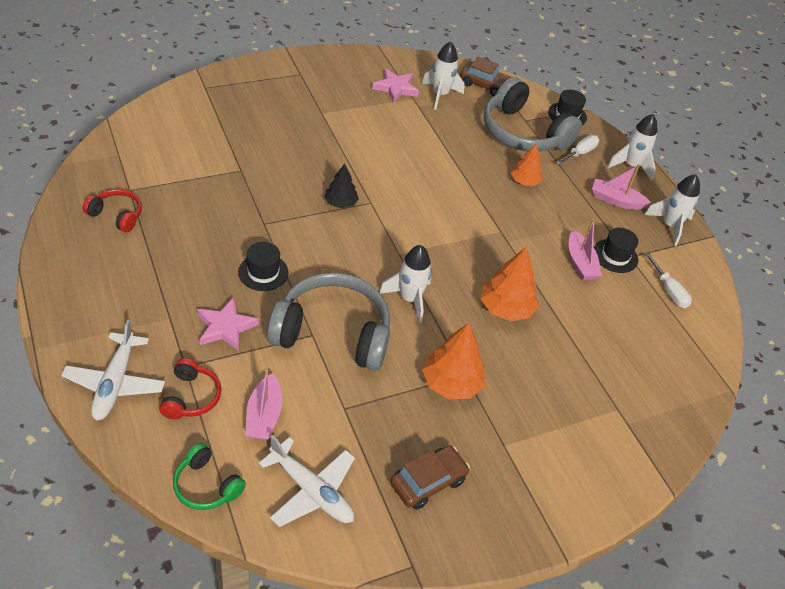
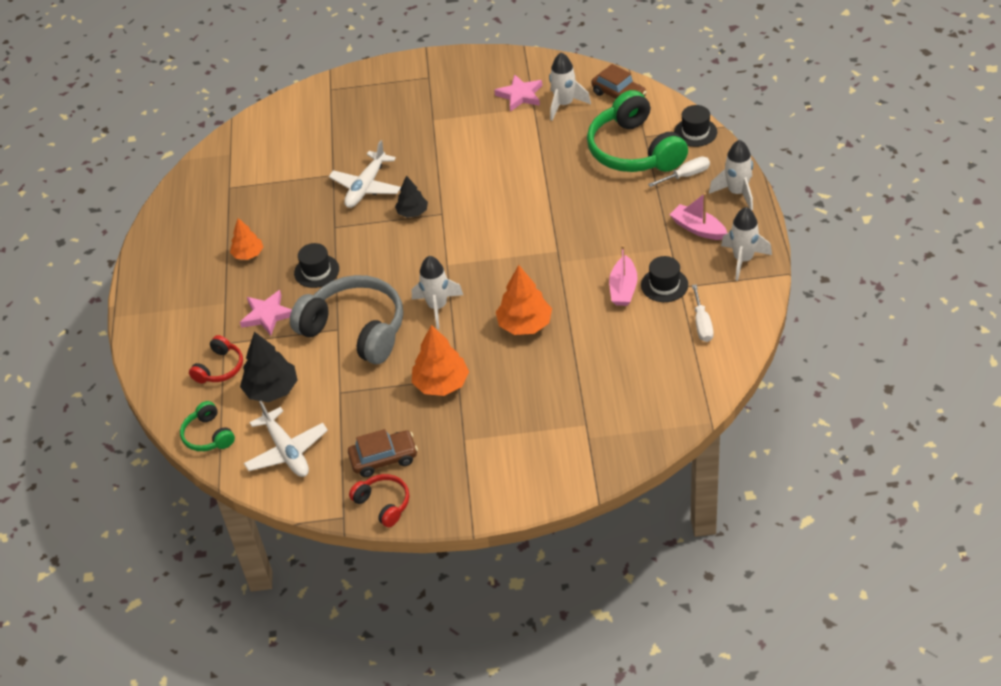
camera: 30 degrees right, 0 degrees up
white plane [61,319,165,421] -> white plane moved to [329,140,401,208]
red headphones [83,189,142,232] -> red headphones moved to [349,474,409,527]
pink boat [245,369,283,440] -> black tree [240,332,298,402]
grey headphones [484,77,582,152] -> green headphones [587,90,688,172]
orange tree [511,144,542,186] -> orange tree moved to [230,218,263,260]

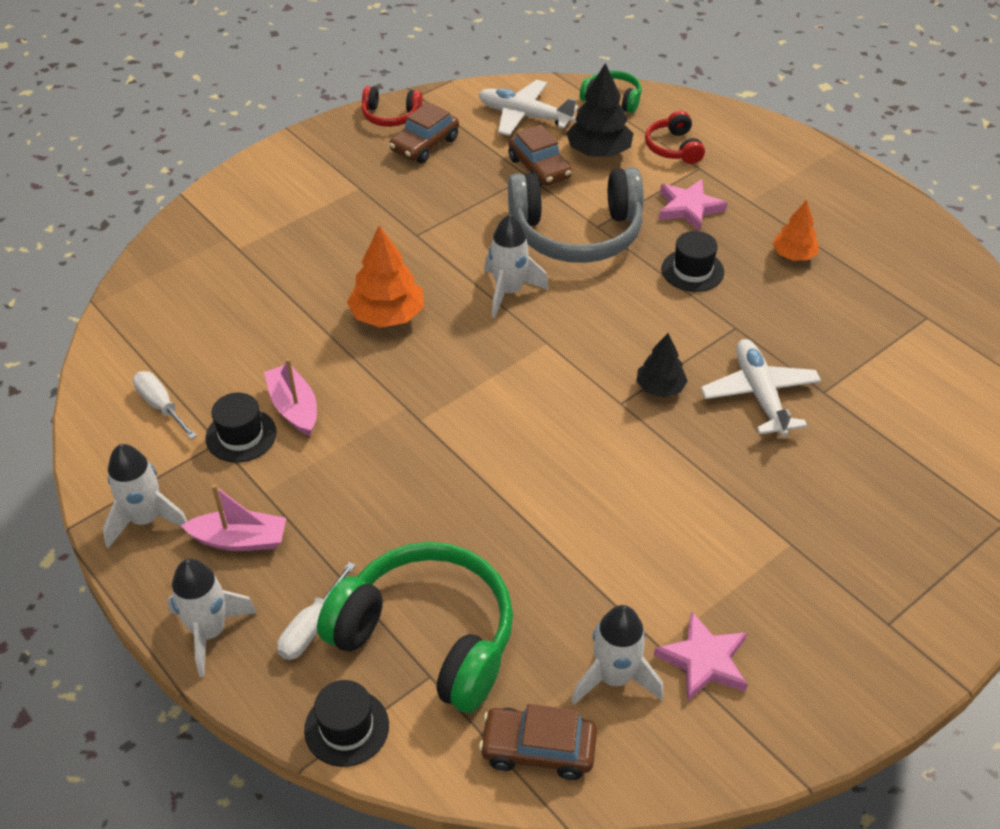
camera: 140 degrees right, 0 degrees up
orange tree [412,325,469,396] -> none
none -> brown car [508,125,572,187]

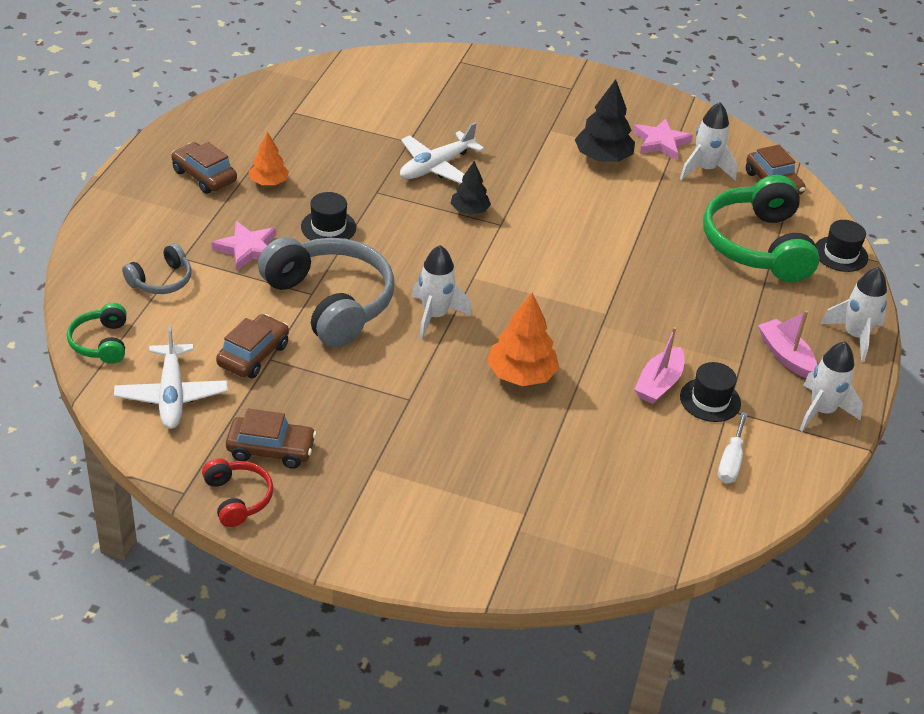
camera: 125 degrees left, 5 degrees down
white screwdriver [277,562,356,660] -> none
black tree [566,63,634,157] -> black tree moved to [575,79,635,162]
red headphones [645,111,705,164] -> grey headphones [122,243,192,294]
none -> brown car [171,142,237,194]

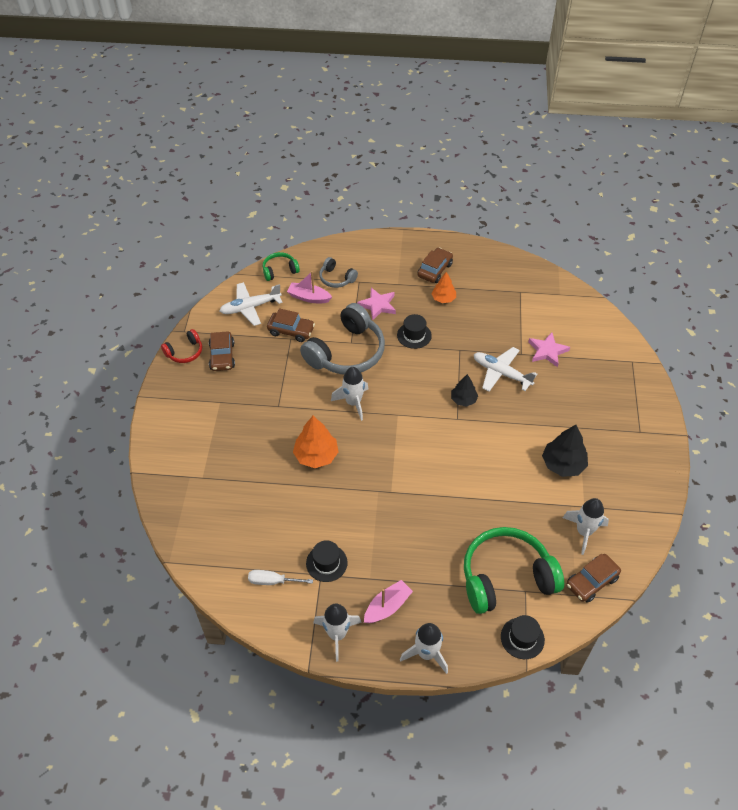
camera: 80 degrees right, 10 degrees up
pink star [633,118,693,160] -> pink star moved to [528,332,570,368]
pink boat [634,327,685,404] -> pink boat moved to [287,271,332,303]

